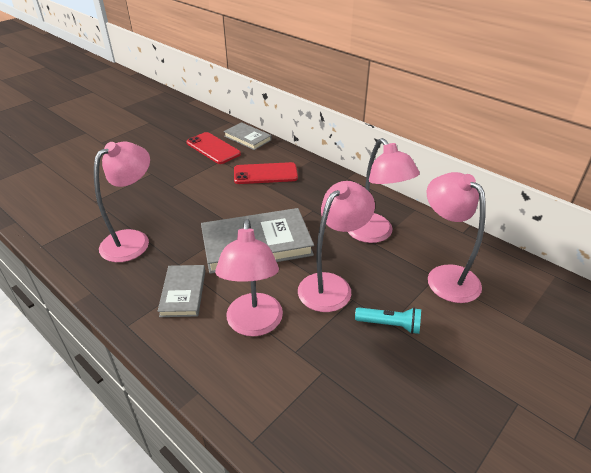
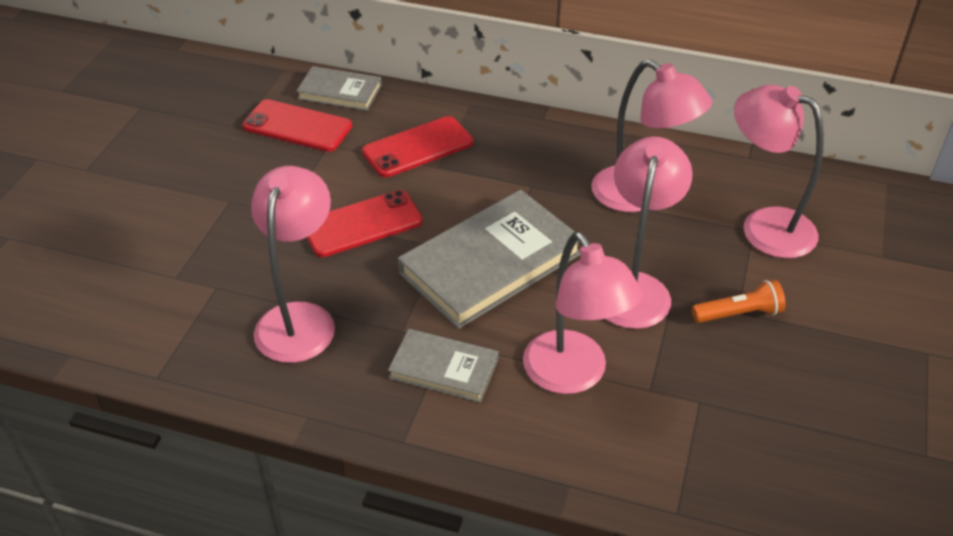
camera: 25 degrees left, 5 degrees up
grey book [157,265,205,317] -> grey book turned 45 degrees counterclockwise [388,329,498,403]
turquoise flashlight [355,307,421,334] -> orange flashlight [692,280,786,323]
none -> red phone [306,190,423,257]

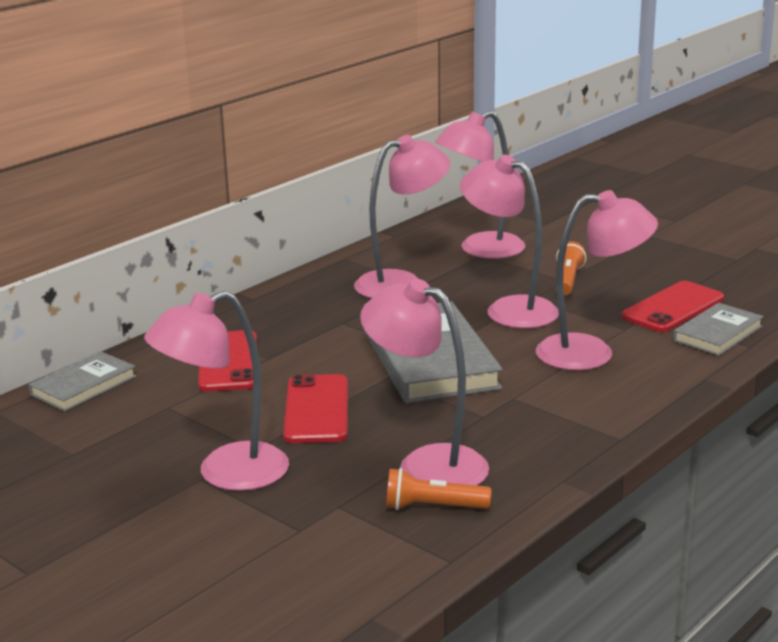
camera: 65 degrees left, 20 degrees down
red phone [242,99,352,152] -> red phone moved to [622,281,724,332]
grey book [388,329,498,403] -> grey book moved to [673,303,764,356]
none -> pink lamp [144,291,289,491]
none -> orange flashlight [386,468,491,510]

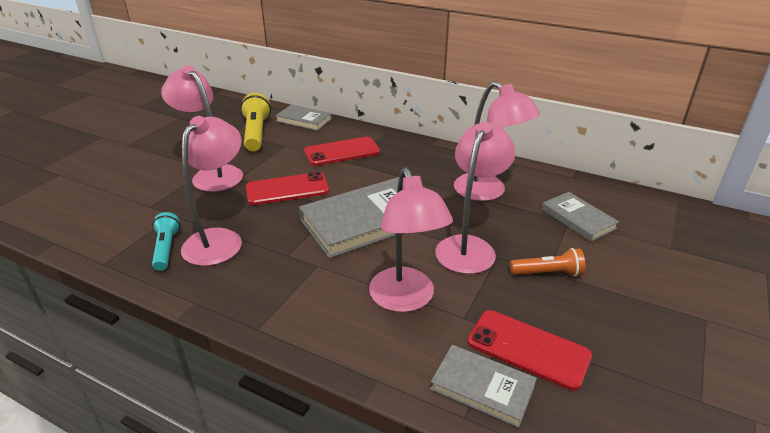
camera: 75 degrees right, 10 degrees up
orange flashlight [386,468,491,510] -> turquoise flashlight [152,212,180,271]
pink lamp [435,111,525,259] -> grey book [542,192,619,242]
none -> yellow flashlight [240,93,271,151]

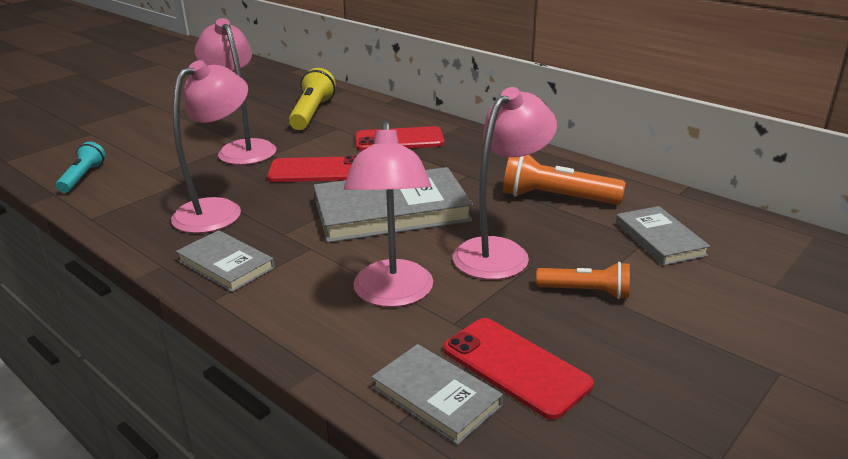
camera: 15 degrees right, 5 degrees down
turquoise flashlight [152,212,180,271] -> turquoise flashlight moved to [56,142,106,193]
grey book [275,105,332,131] -> grey book moved to [176,230,275,292]
pink lamp [454,81,540,201] -> orange flashlight [503,155,625,205]

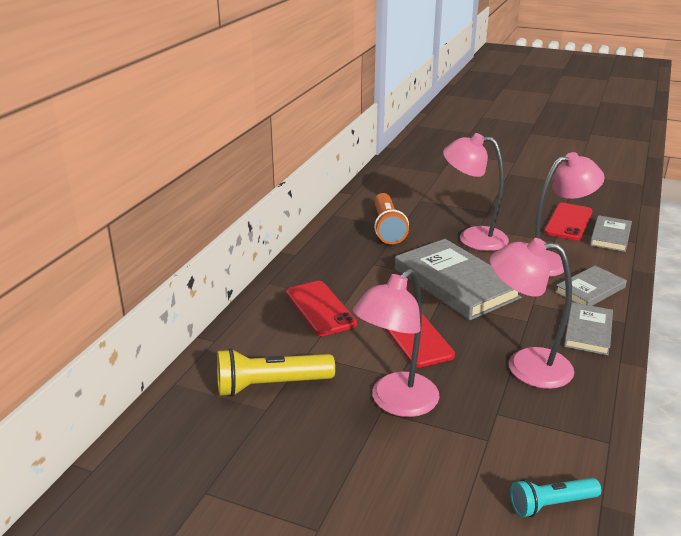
camera: 110 degrees left, 0 degrees up
orange flashlight [536,262,630,299] -> none
grey book [616,206,710,266] -> grey book moved to [555,266,627,306]

